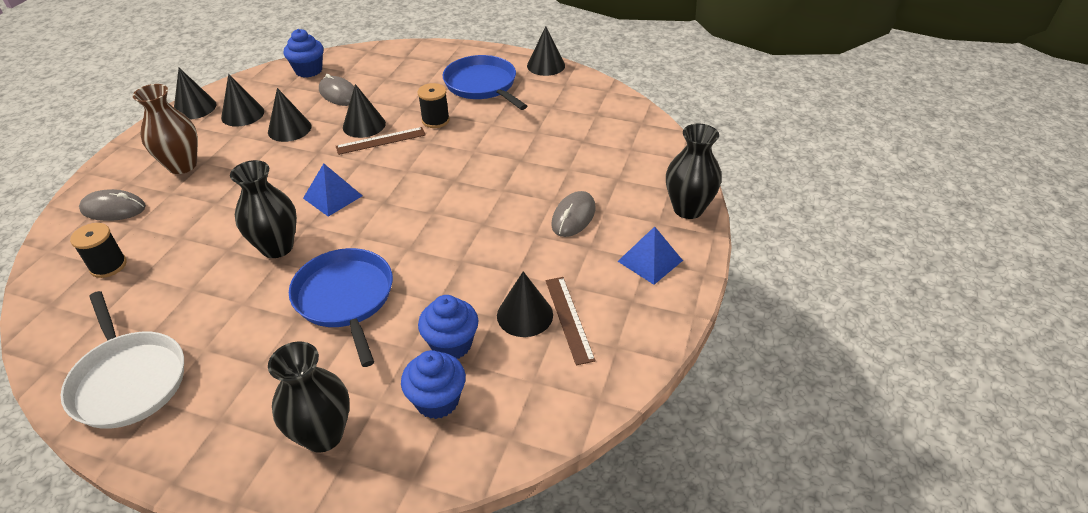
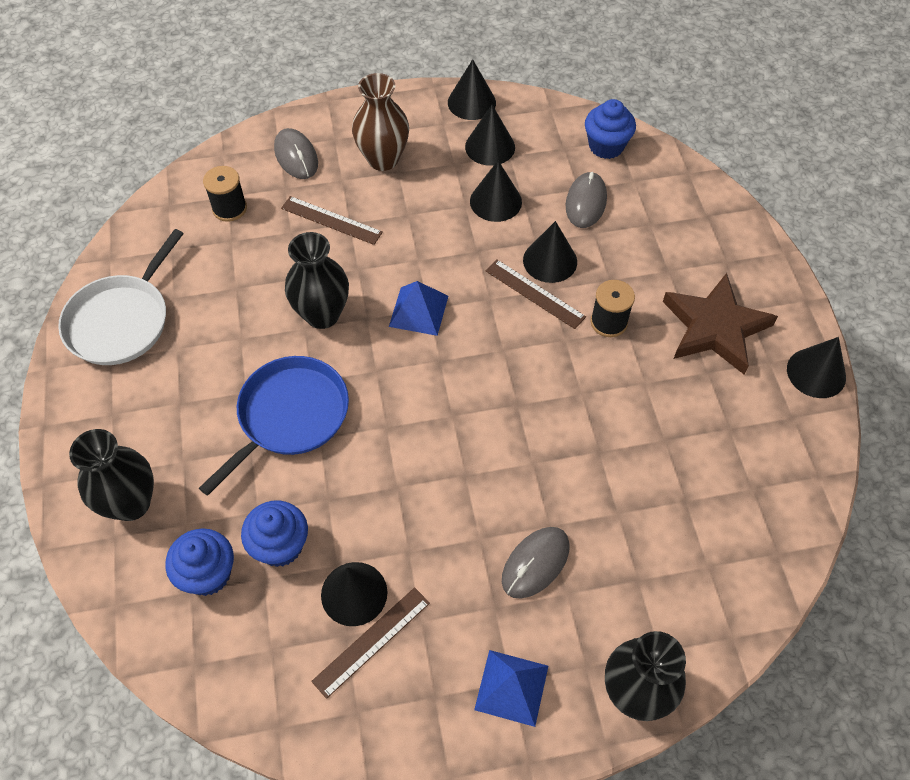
camera: 60 degrees right, 15 degrees up
blue pan [442,55,527,110] -> brown star [663,273,778,374]
grey mouse [551,191,595,237] -> grey mouse turned 45 degrees counterclockwise [502,527,570,599]
none -> brown ruler [281,196,383,245]

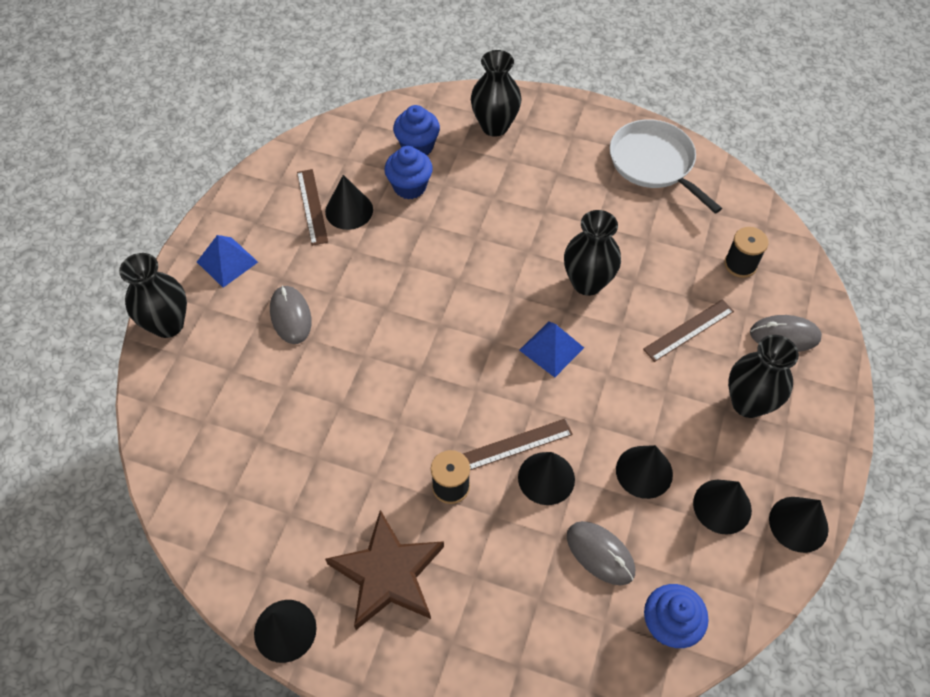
camera: 120 degrees right, 0 degrees up
blue pan [199,356,349,496] -> none
brown vase [352,73,409,171] -> black vase [728,335,799,418]

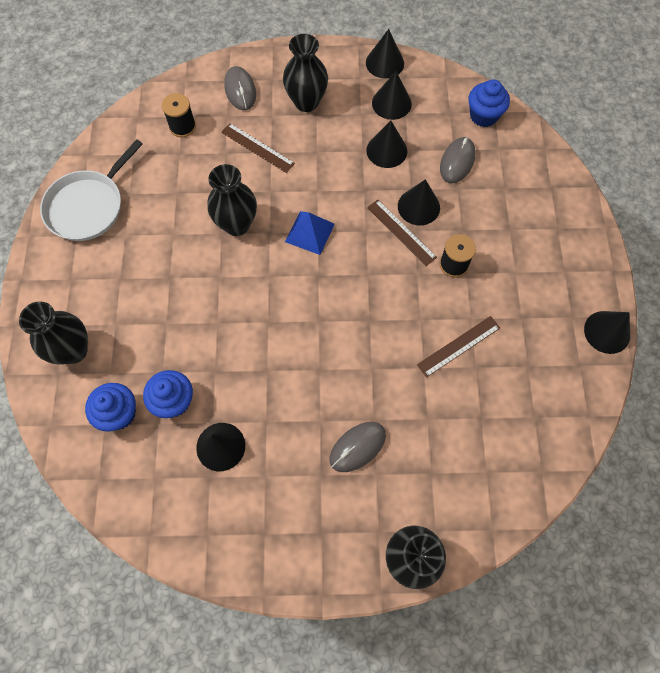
camera: 110 degrees left, 10 degrees up
blue pyramid [197,235,258,288] -> none
brown ruler [297,169,328,246] -> brown ruler moved to [417,316,500,377]
brown star [325,510,444,630] -> none

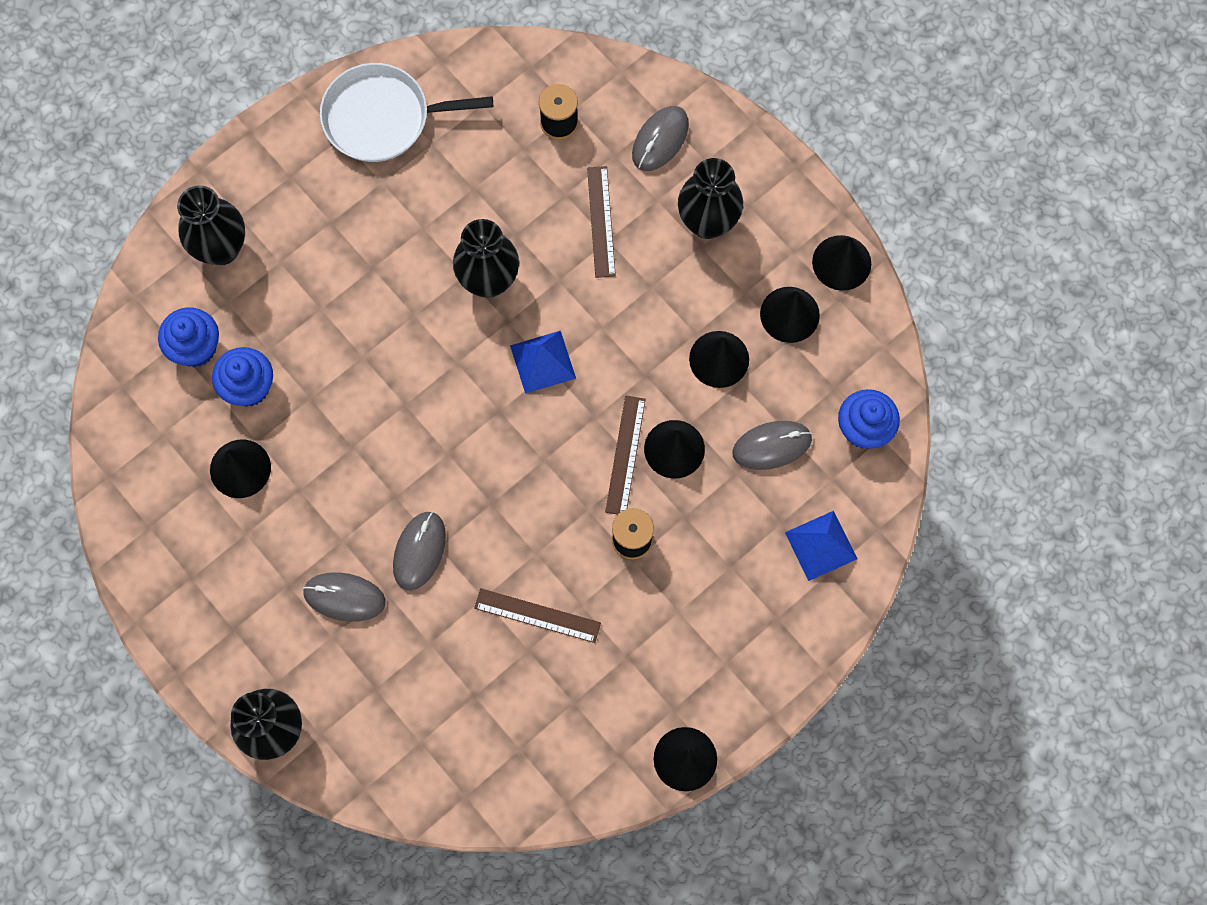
camera: 50 degrees right, 5 degrees up
none -> grey mouse [393,511,446,591]
none -> blue pyramid [785,511,858,581]

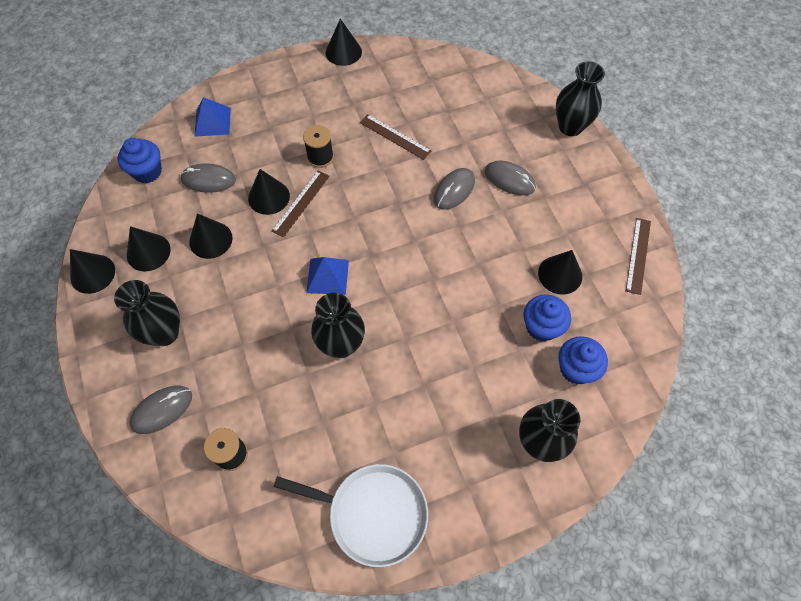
camera: 160 degrees left, 10 degrees down
brown ruler [587,166,616,278] -> brown ruler moved to [626,218,651,295]

